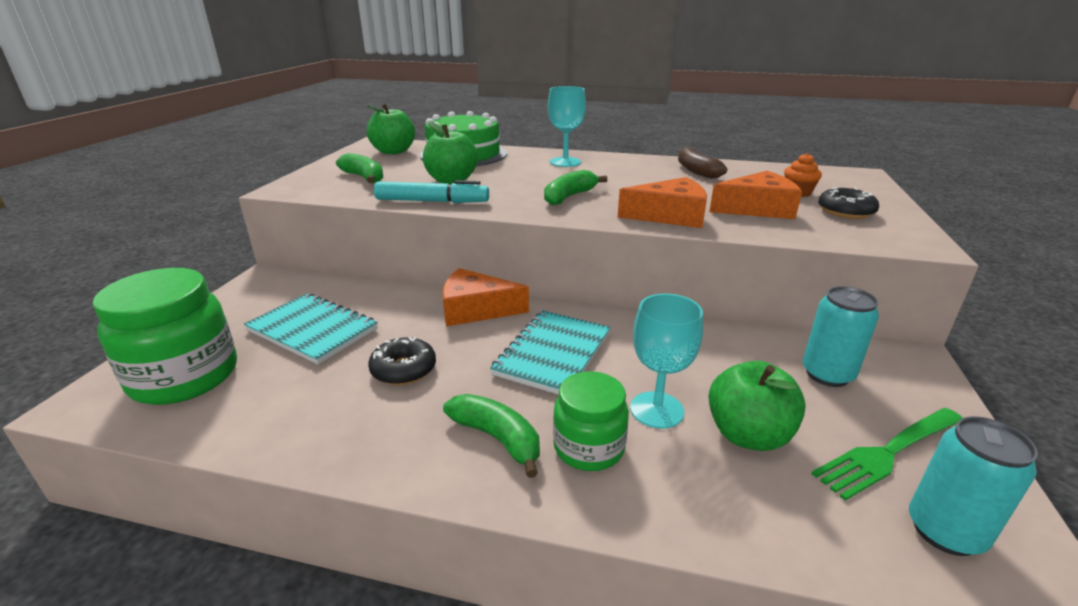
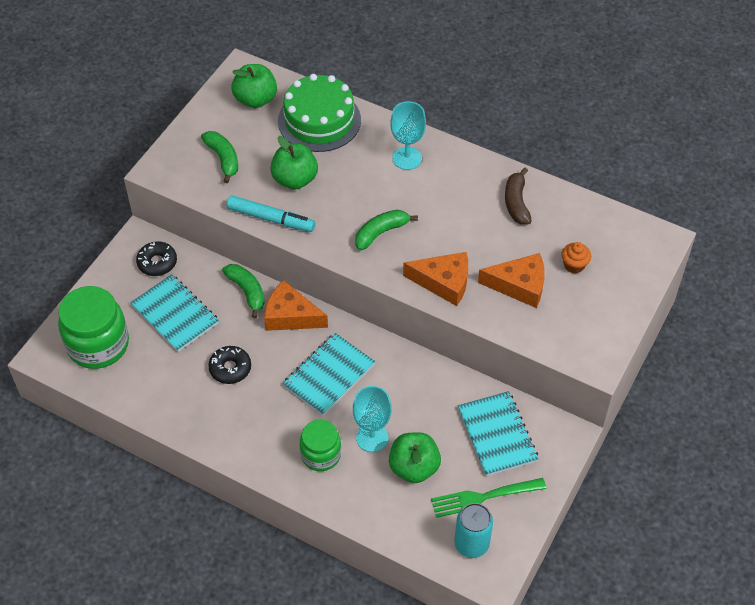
camera: 15 degrees right, 25 degrees up
green banana [443,394,540,478] -> green banana moved to [222,264,265,319]
turquoise can [802,286,879,387] -> turquoise notebook [458,391,538,476]
black donut [818,187,879,219] -> black donut moved to [136,241,177,276]

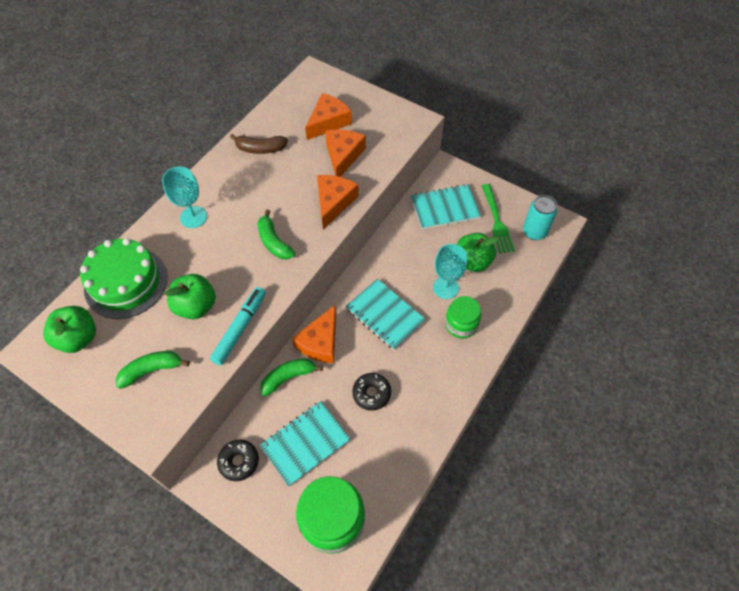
camera: 85 degrees left, 5 degrees up
orange cupcake [561,242,591,274] -> orange cheese [305,93,352,140]

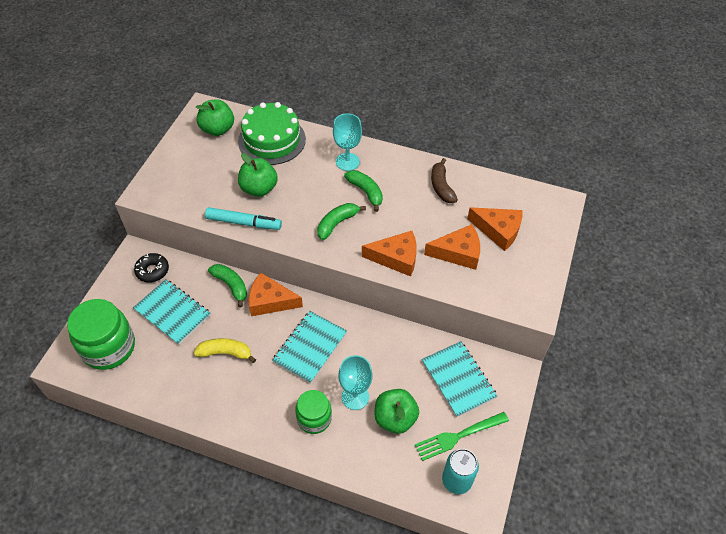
camera: 75 degrees right, 5 degrees down
green banana [116,351,190,389] -> green banana moved to [344,170,383,212]
black donut [352,373,391,411] -> yellow banana [194,338,256,363]

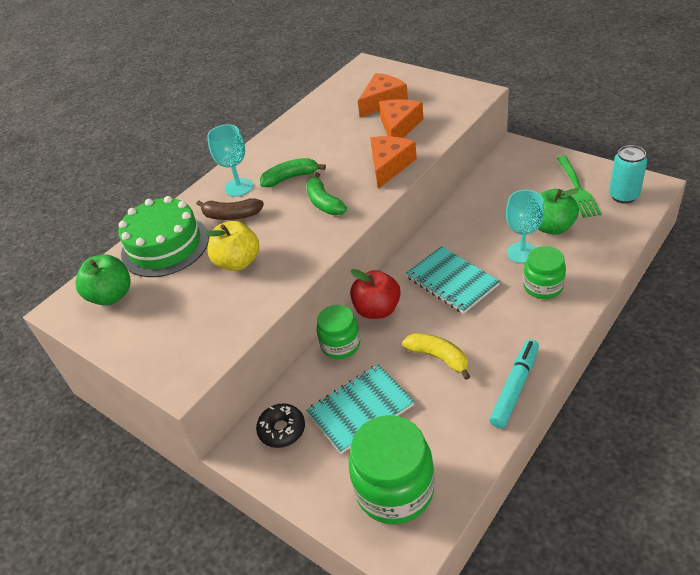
camera: 65 degrees left, 10 degrees down
yellow banana [194,338,256,363] -> yellow banana turned 105 degrees clockwise [402,333,470,380]
turquoise marker [205,207,282,230] -> turquoise marker moved to [489,339,539,428]
green banana [208,264,247,308] -> green jar [317,305,360,359]
green apple [238,153,278,197] -> yellow apple [204,221,259,271]
orange cheese [249,273,303,316] -> red apple [350,269,401,319]
turquoise notebook [422,341,497,417] -> none
brown banana [431,158,458,203] -> brown banana moved to [197,199,264,220]

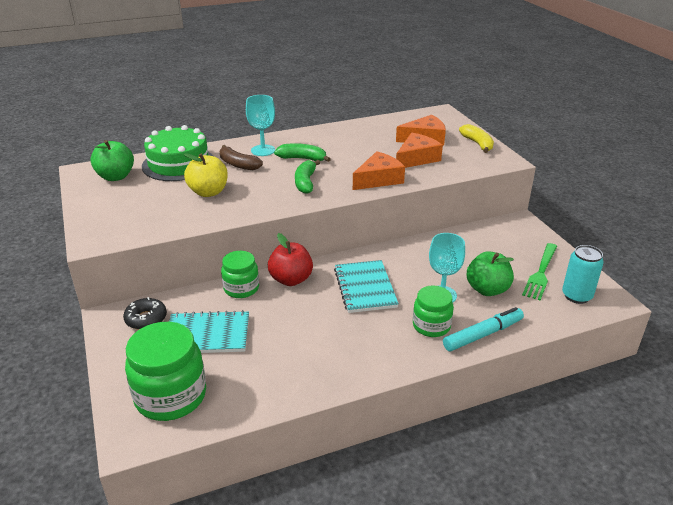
camera: 25 degrees right, 10 degrees down
yellow banana [402,333,470,380] -> yellow banana moved to [459,124,494,153]
turquoise marker [489,339,539,428] -> turquoise marker moved to [443,307,524,351]

